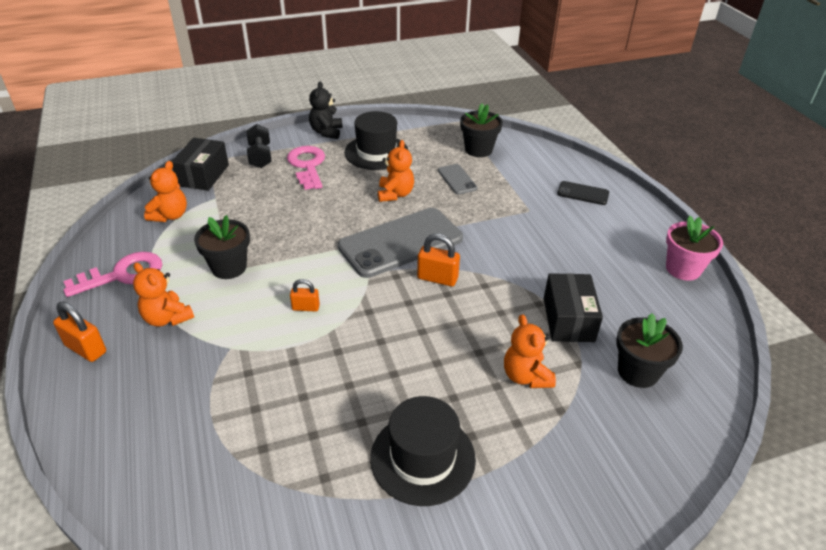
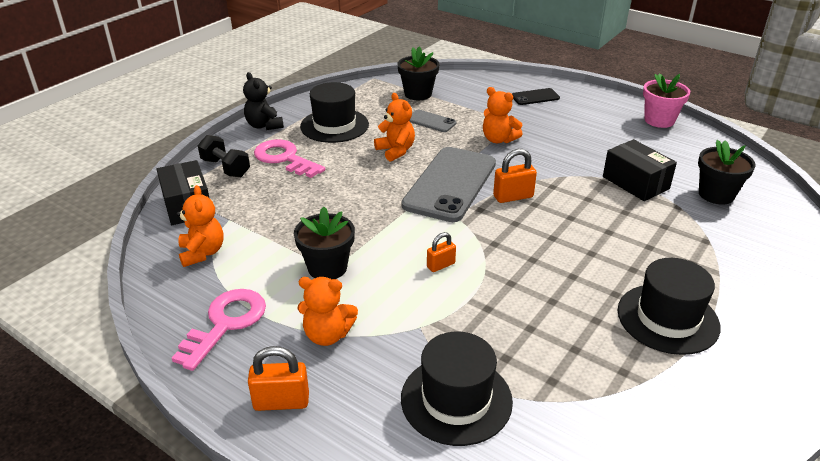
camera: 35 degrees left, 5 degrees down
orange teddy bear [504,314,556,388] -> orange teddy bear moved to [483,87,523,143]
none -> black hat [401,332,513,446]

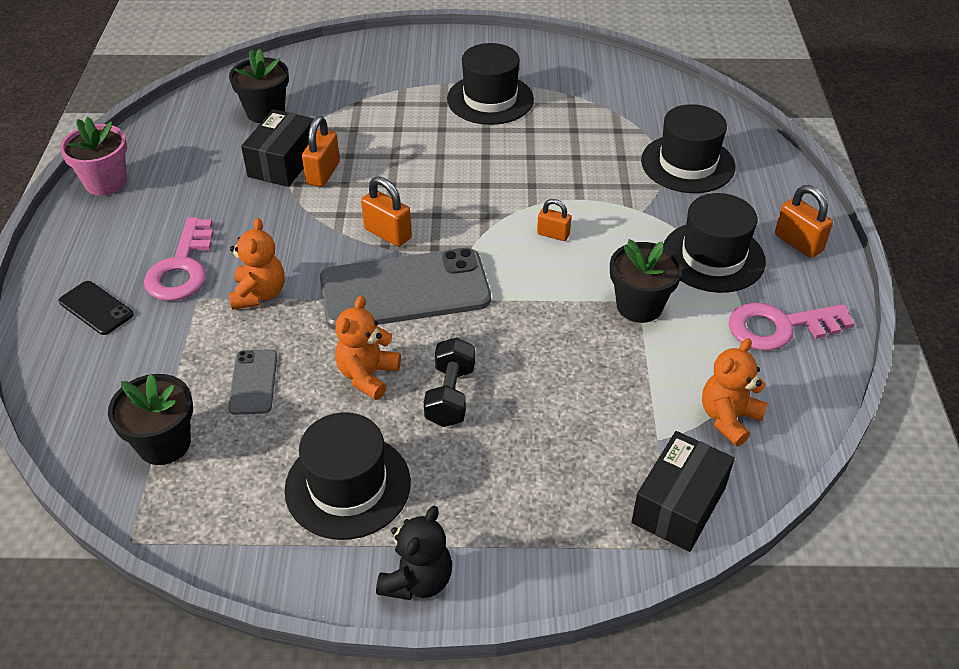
camera: 125 degrees left, 10 degrees up
black dumbbell [198,135,250,177] -> black dumbbell moved to [424,337,475,427]
pink key [254,139,325,178] -> pink key moved to [144,217,214,301]
orange teddy bear [298,277,358,346] -> black hat [663,193,766,293]
none -> orange padlock [302,116,340,187]

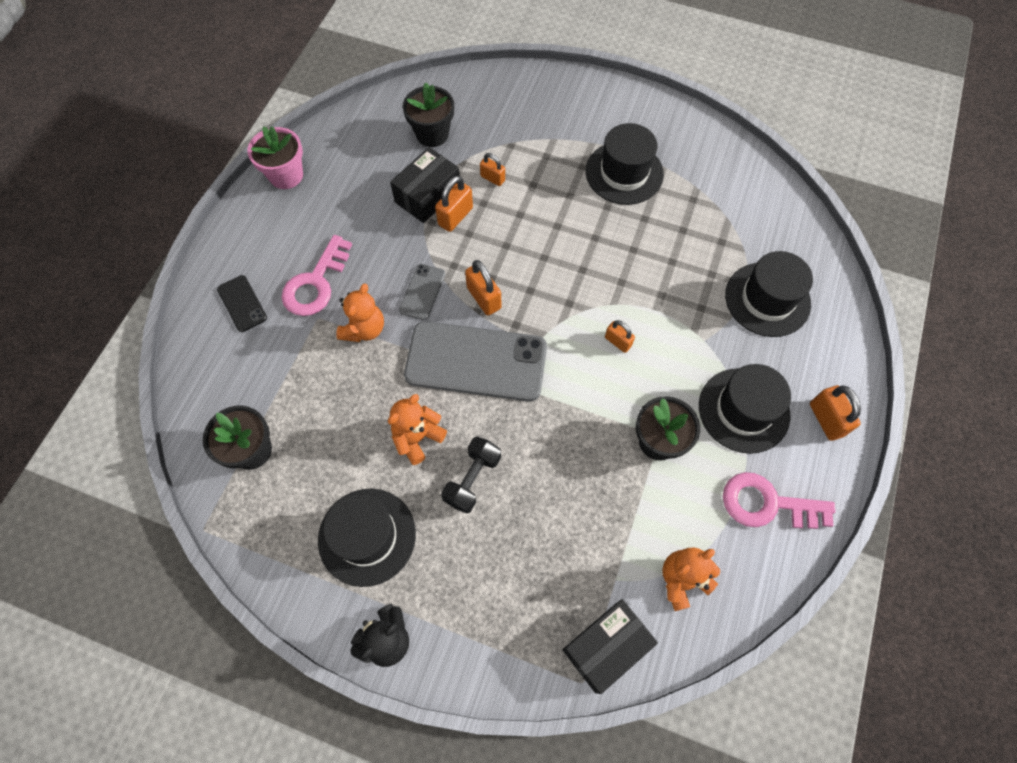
camera: 20 degrees right, 20 degrees up
grey phone [228,349,277,415] -> grey phone moved to [399,264,445,320]
none -> orange padlock [480,153,505,186]

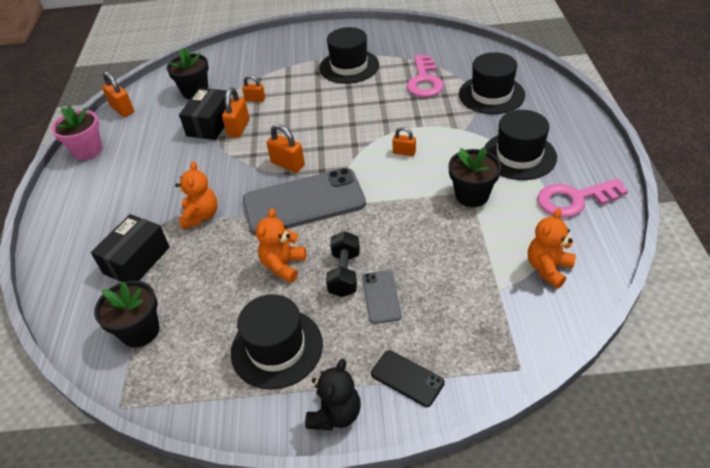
camera: 20 degrees left, 20 degrees down
black phone [217,275,267,332] -> black phone moved to [371,350,445,407]
pink key [281,235,352,316] -> pink key moved to [407,55,444,97]
grey phone [399,264,445,320] -> grey phone moved to [362,270,402,324]
black box [563,599,658,694] -> black box moved to [91,214,170,282]
orange padlock [810,385,861,441] -> orange padlock moved to [102,71,134,117]

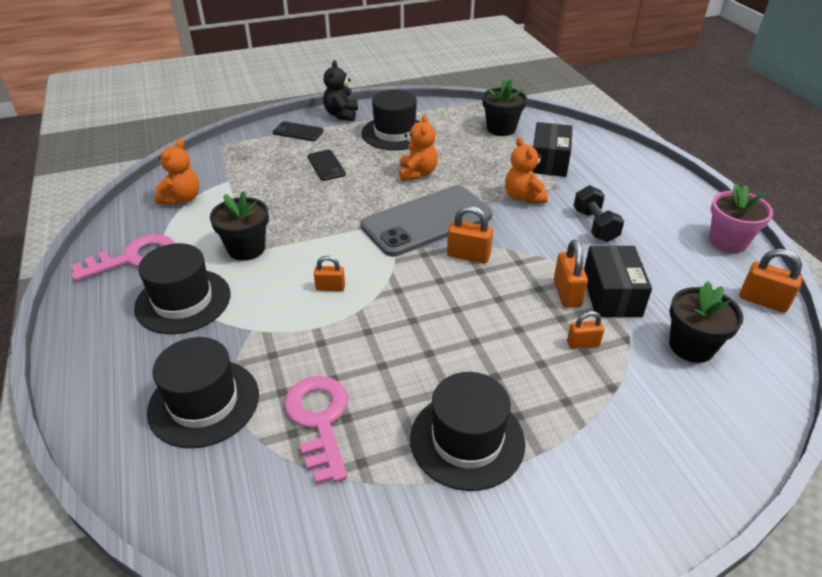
camera: 160 degrees right, 5 degrees down
black dumbbell [326,231,360,297] -> black dumbbell moved to [574,185,624,242]
grey phone [362,270,402,324] -> black phone [308,150,346,181]

